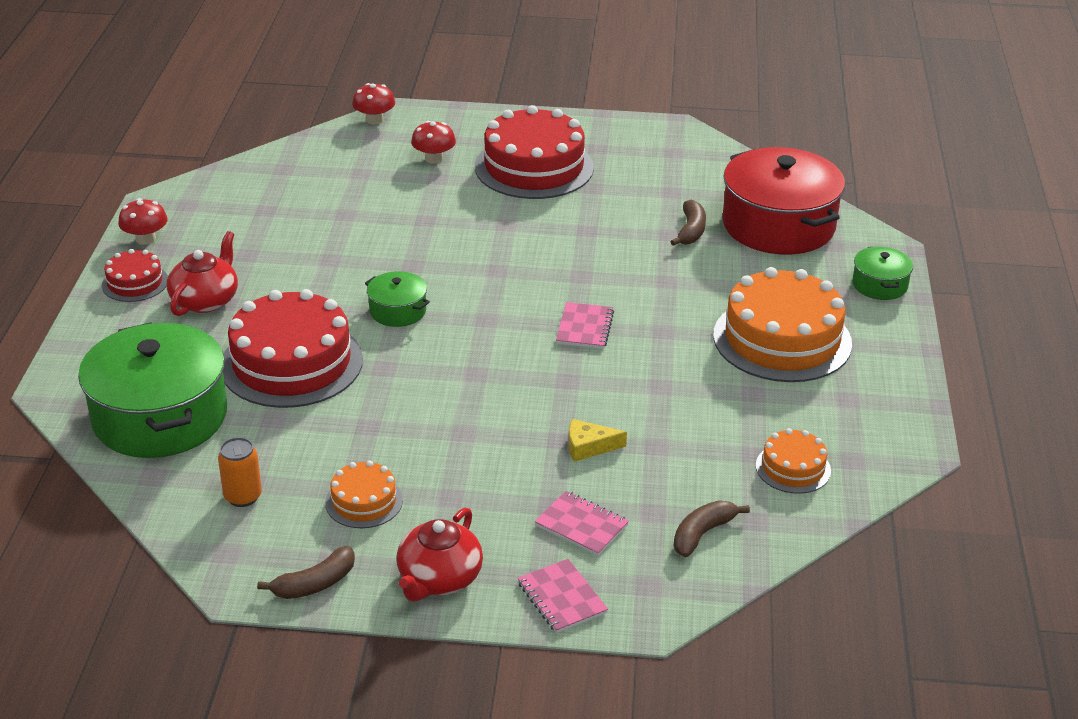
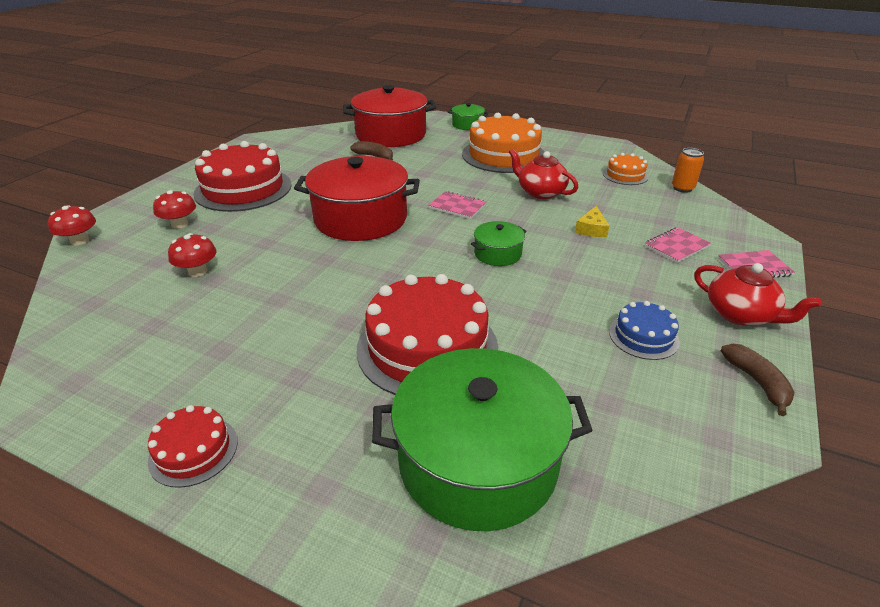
camera: 70 degrees left, 0 degrees up
red mushroom [118,198,168,245] -> red mushroom moved to [168,233,217,277]
red teapot [167,231,238,316] -> red teapot moved to [509,148,578,199]
orange can [218,437,262,507] -> orange can moved to [672,148,704,193]
orange cake [325,461,403,528] -> blue cake [609,301,680,360]
green pot [365,271,430,327] -> green pot moved to [471,221,527,266]
brown banana [674,500,750,557] -> none
none -> red pot [294,156,420,241]

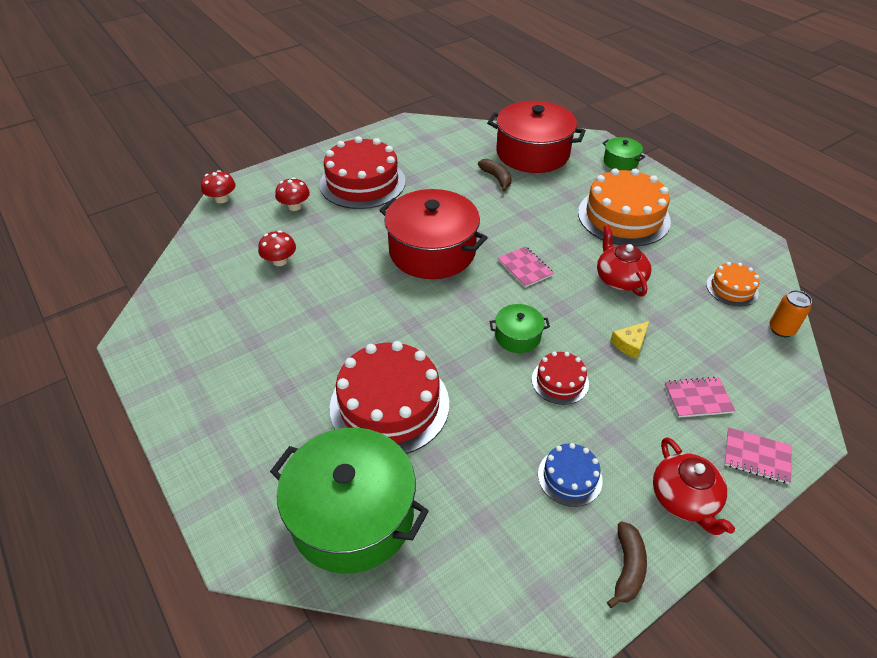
camera: 30 degrees right, 10 degrees up
red cake [148,405,238,488] -> red cake moved to [532,352,589,405]

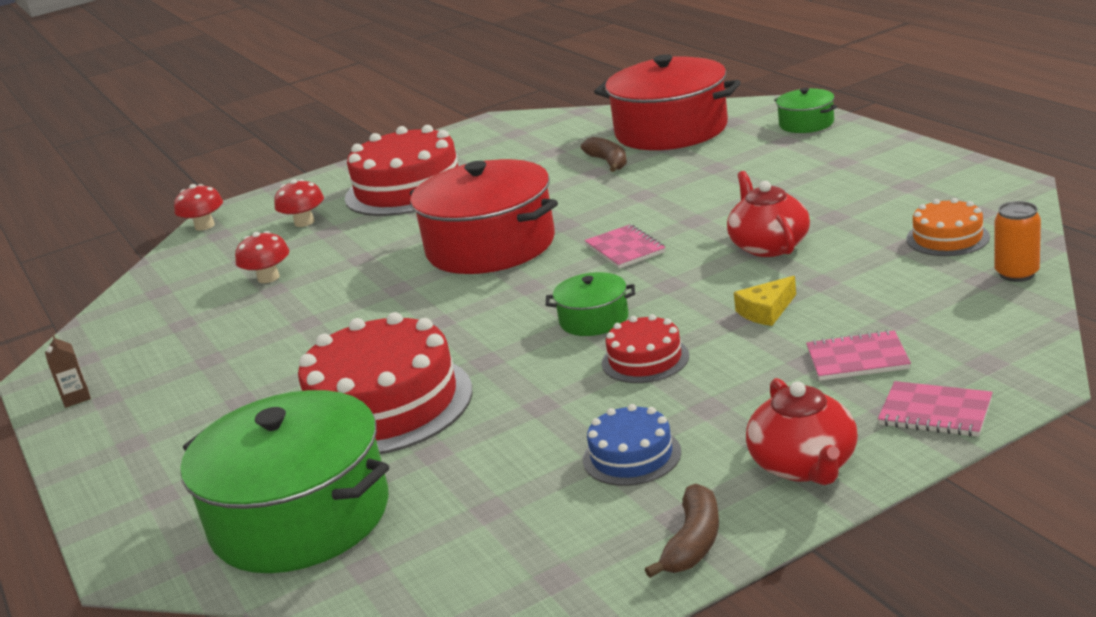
camera: 10 degrees right, 20 degrees down
orange cake [578,168,671,246] -> none
none -> brown carton [45,334,91,408]

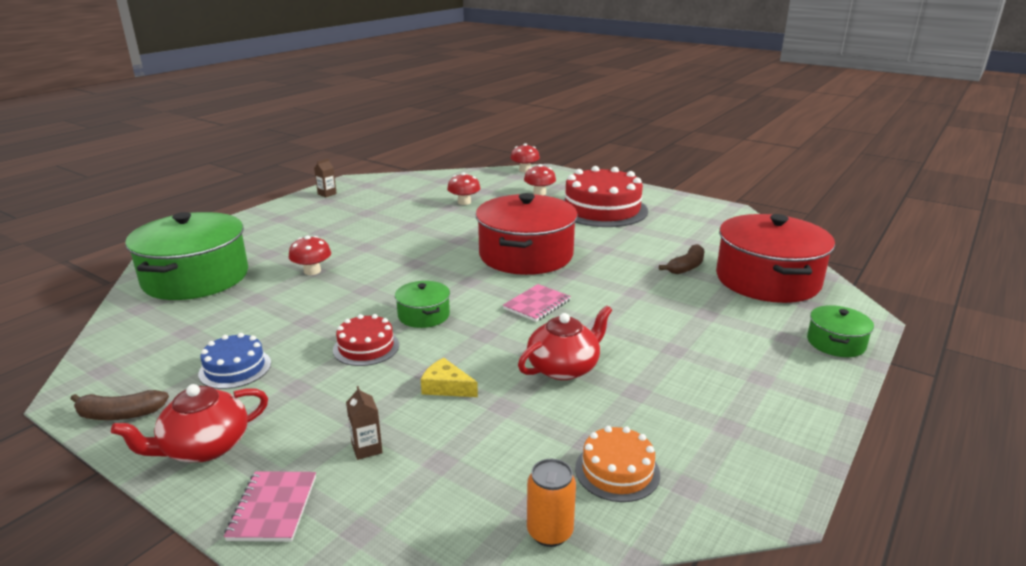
camera: 60 degrees right, 0 degrees up
red cake [298,312,472,454] -> red mushroom [289,236,331,275]
pink notebook [806,330,911,381] -> brown carton [346,386,383,460]

